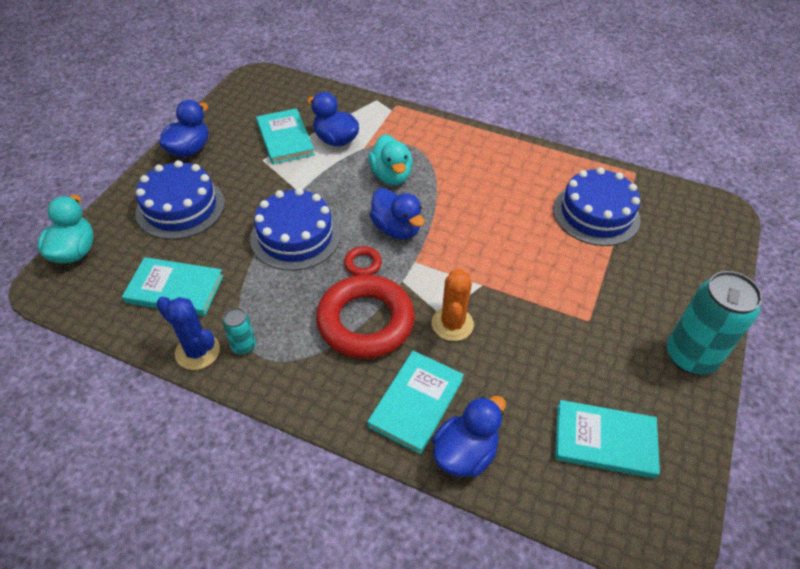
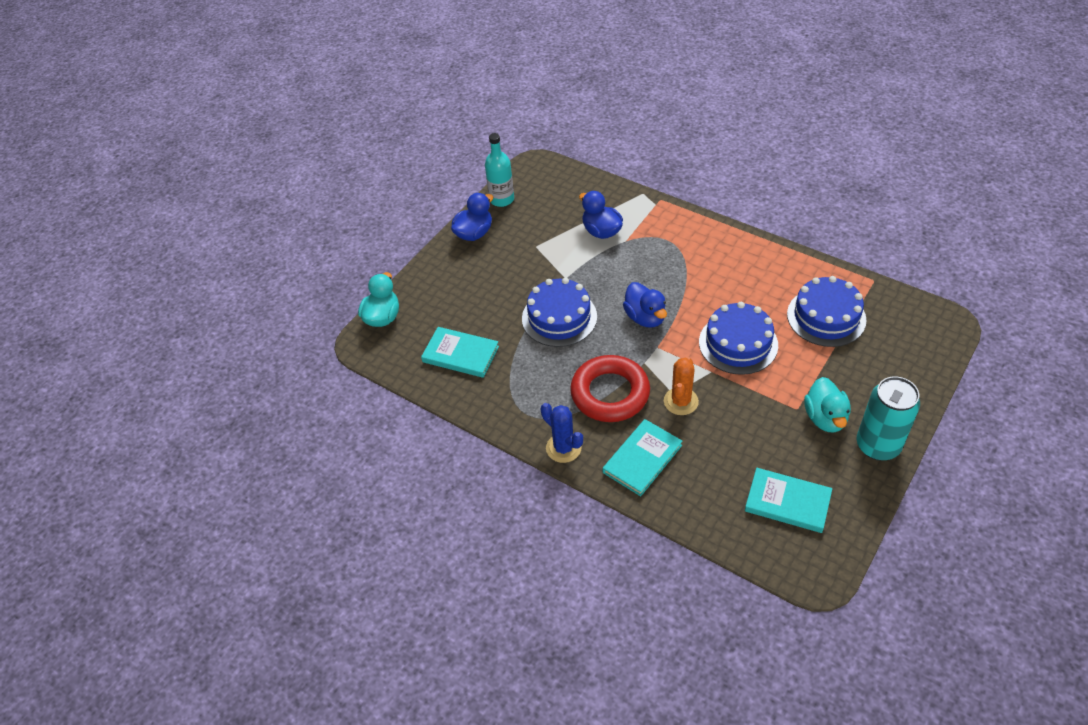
camera: 15 degrees right, 0 degrees up
blue cake [135,160,225,240] -> blue cake moved to [699,302,778,375]
blue cactus [156,296,220,370] -> blue cactus moved to [541,403,583,463]
turquoise can [223,308,256,355] -> none
turquoise book [256,108,315,164] -> none
red ring [344,246,382,276] -> none
turquoise duck [368,134,413,185] -> turquoise duck moved to [804,377,851,433]
blue duck [432,396,506,477] -> none
none -> turquoise bottle [485,133,514,207]

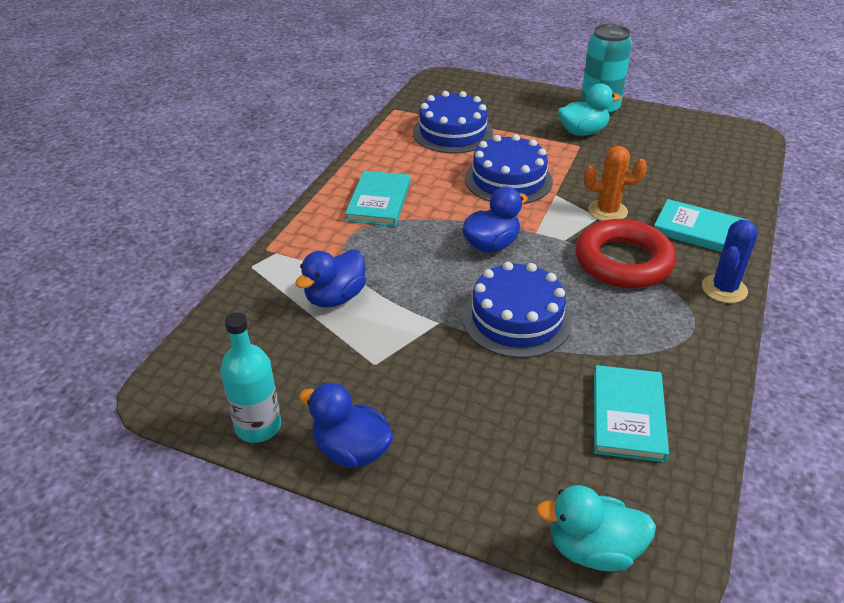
camera: 105 degrees left, 10 degrees down
turquoise book [745,468,832,533] -> turquoise book moved to [345,171,410,226]

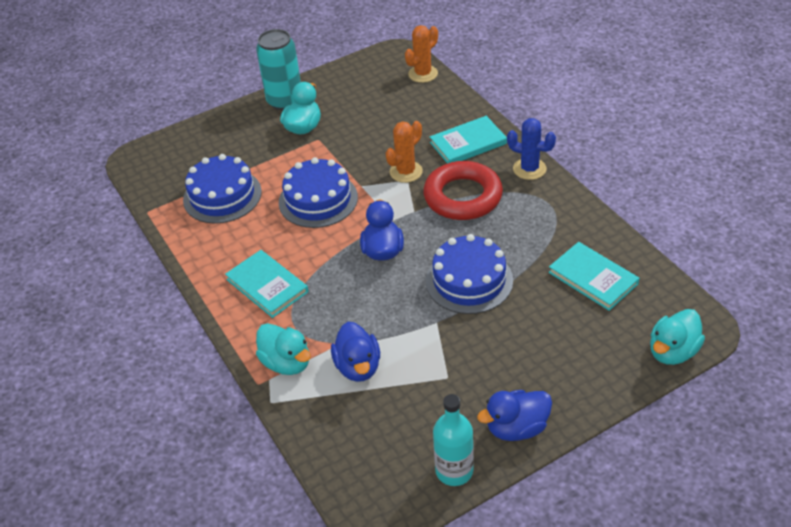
camera: 50 degrees left, 5 degrees up
blue cactus [702,220,757,303] -> blue cactus turned 45 degrees counterclockwise [507,118,556,180]
none -> turquoise duck [256,323,311,375]
none -> orange cactus [405,25,438,83]

